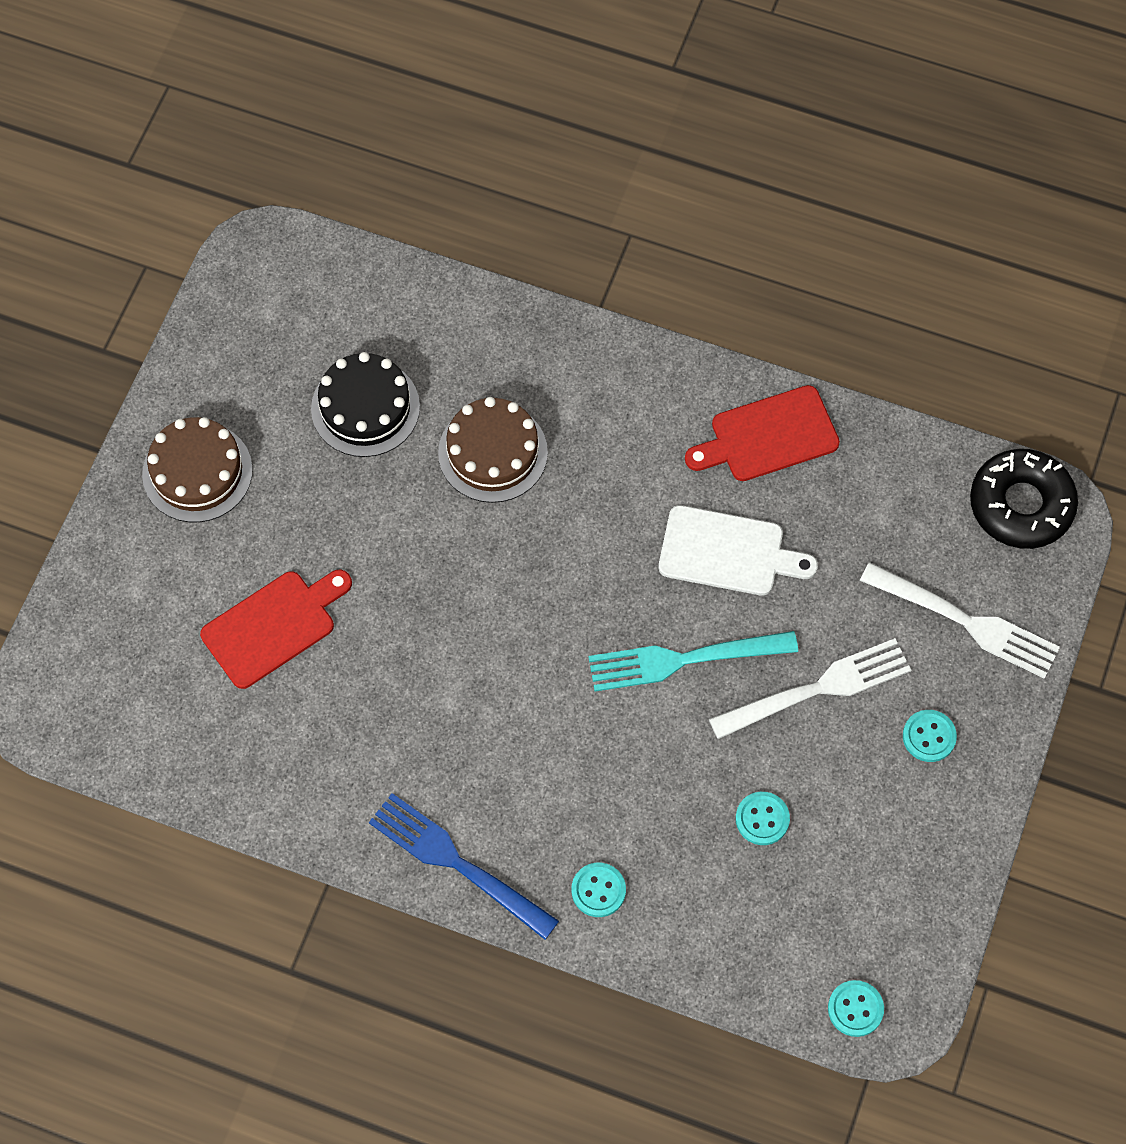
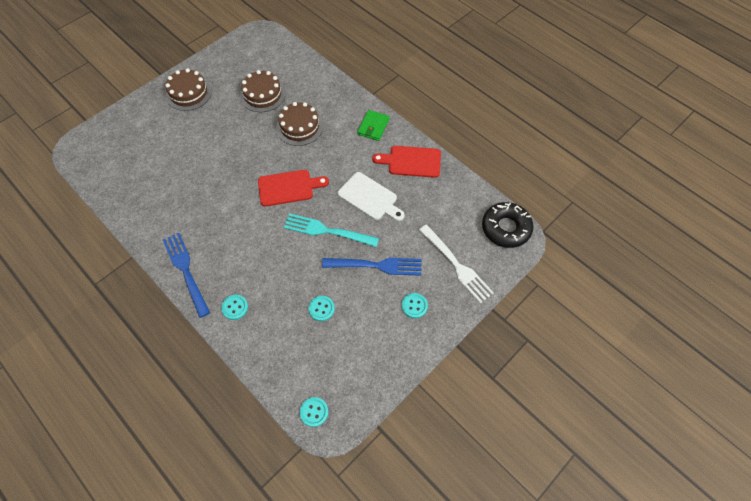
camera: 25 degrees right, 5 degrees down
red cutting board [200,570,352,689] -> red cutting board moved to [258,170,329,206]
black cake [311,352,420,457] -> brown cake [240,70,286,112]
white fork [709,638,911,739] -> blue fork [322,258,422,276]
none -> green wallet [357,110,390,141]

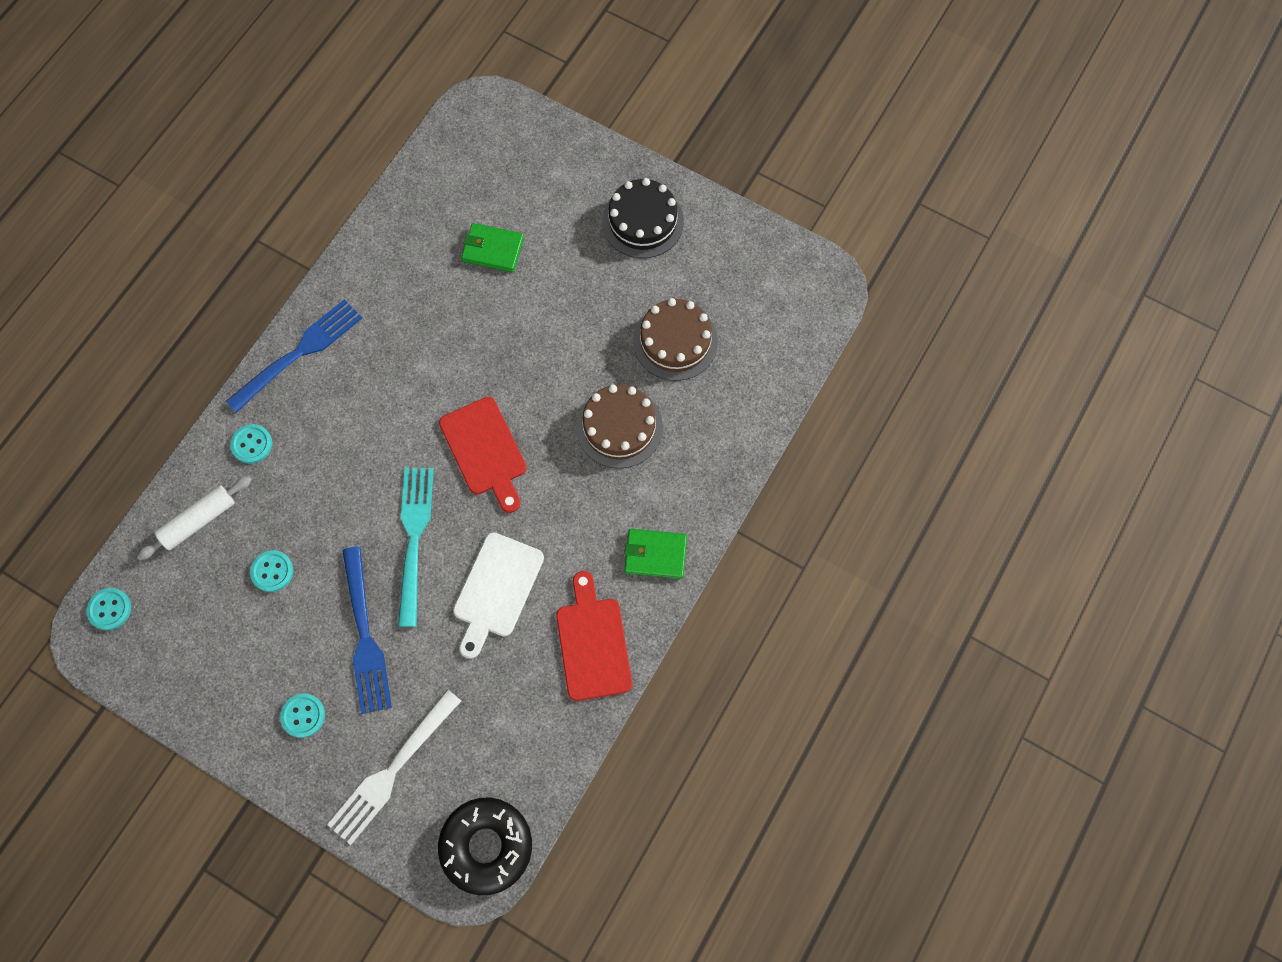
camera: 75 degrees right, 10 degrees up
brown cake [165,68,212,111] -> black cake [602,178,684,258]
none -> white rolling pin [137,476,252,560]
none -> green wallet [461,223,524,272]

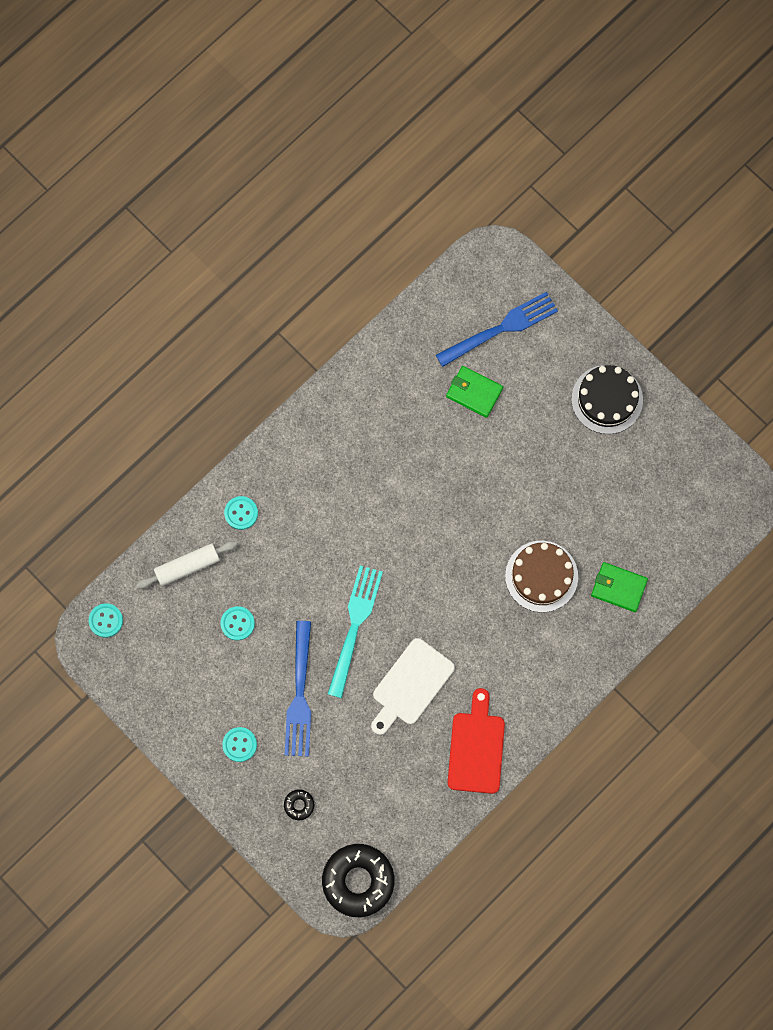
camera: 15 degrees right, 5 degrees up
blue fork [226,299,362,413] -> blue fork moved to [436,292,558,367]
white fork [327,689,461,845] -> black donut [284,789,314,820]
red cutting board [439,397,527,513] -> none
green wallet [624,529,687,579] -> green wallet moved to [591,562,648,612]
brown cake [633,298,718,381] -> none

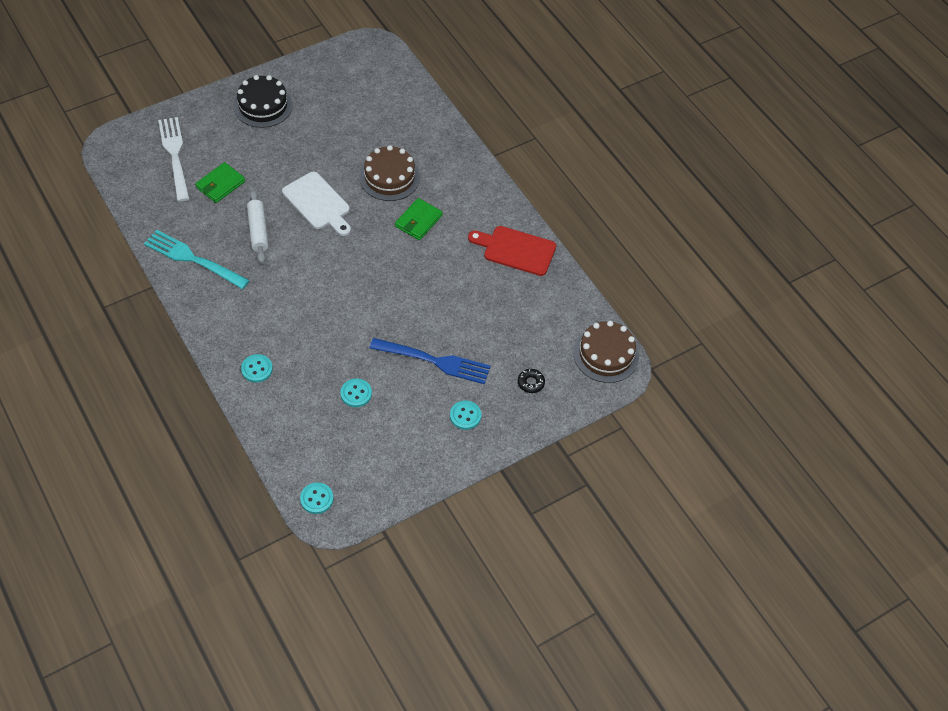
camera: 80 degrees left, 20 degrees down
white rolling pin [136,541,237,589] -> white rolling pin moved to [247,189,269,264]
black donut [322,844,394,917] -> brown cake [573,321,639,383]
turquoise fork [328,565,383,698] -> turquoise fork moved to [144,230,250,289]
white cutting board [371,638,455,735] -> white cutting board moved to [282,172,351,236]
blue fork [436,292,558,367] -> white fork [158,117,190,202]
green wallet [591,562,648,612] -> green wallet moved to [395,198,443,240]

